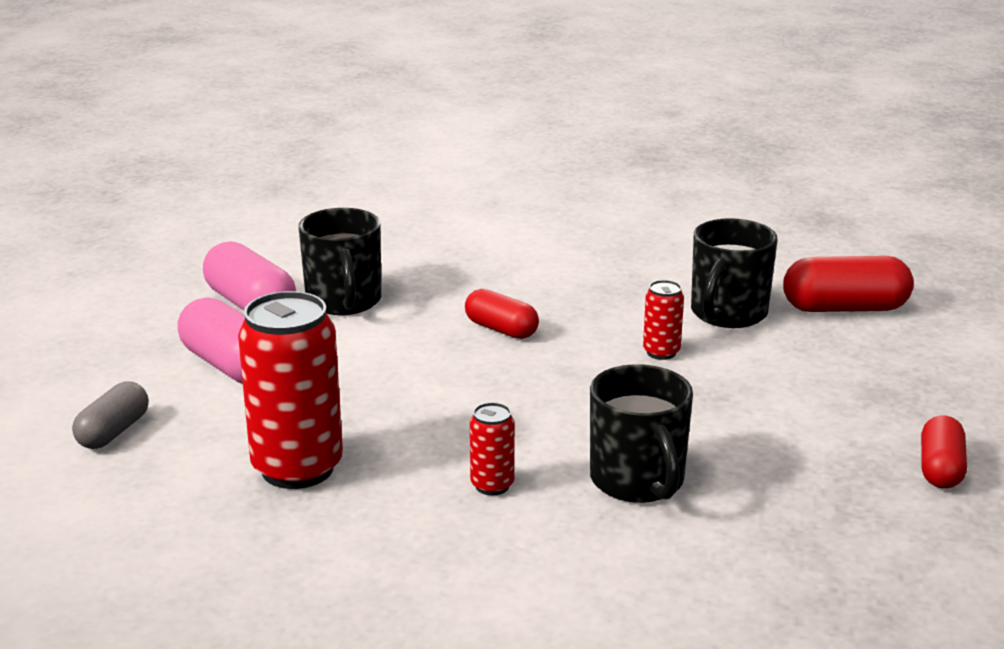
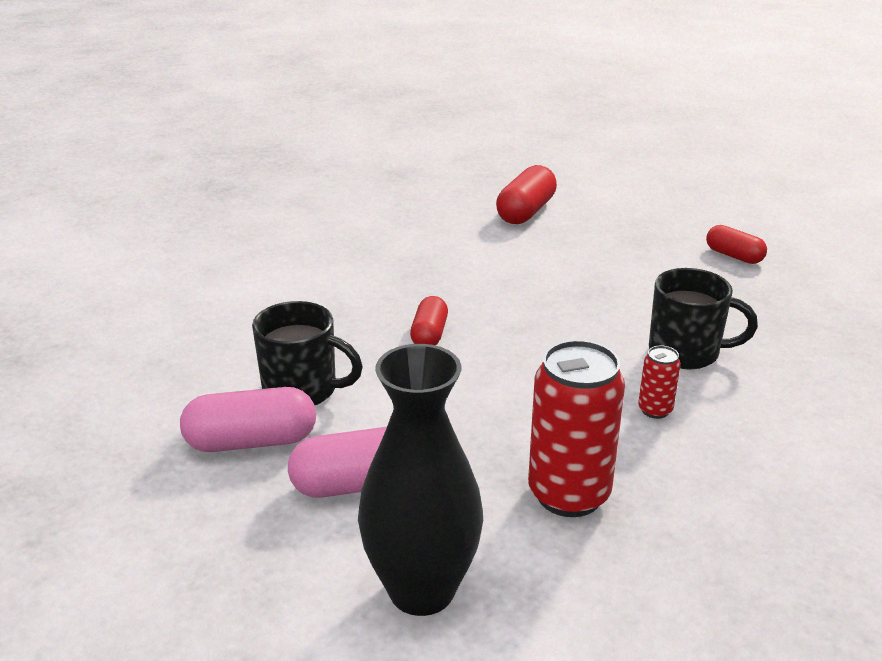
camera: 60 degrees left, 5 degrees up
grey capsule [72,382,149,449] -> black vase [358,344,483,616]
red capsule [465,289,539,339] -> red capsule turned 60 degrees counterclockwise [410,296,448,346]
red can [643,280,684,360] -> none
black mug [691,218,777,328] -> none

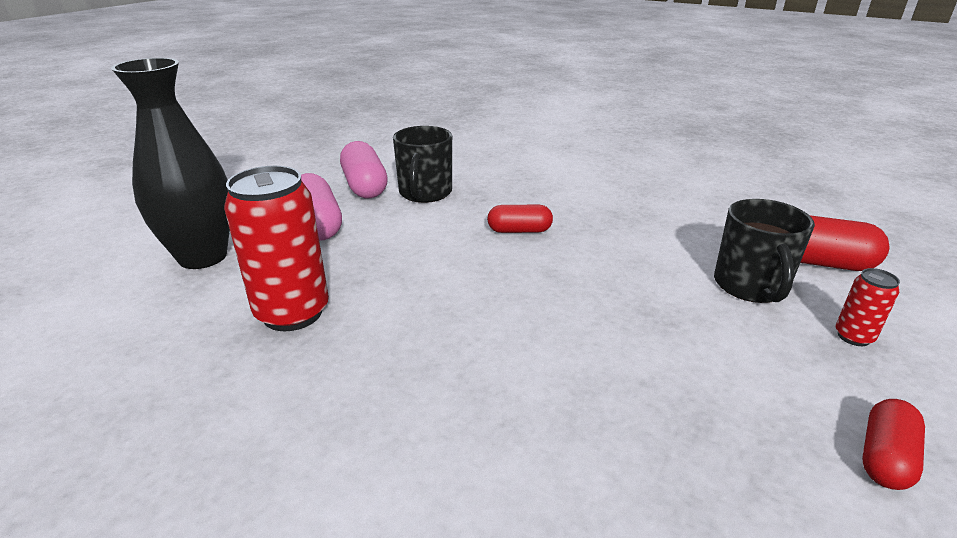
camera: 80 degrees right, 0 degrees up
red can [638,346,681,419] -> red can moved to [836,268,900,346]
black mug [649,268,758,369] -> black mug moved to [714,199,815,303]

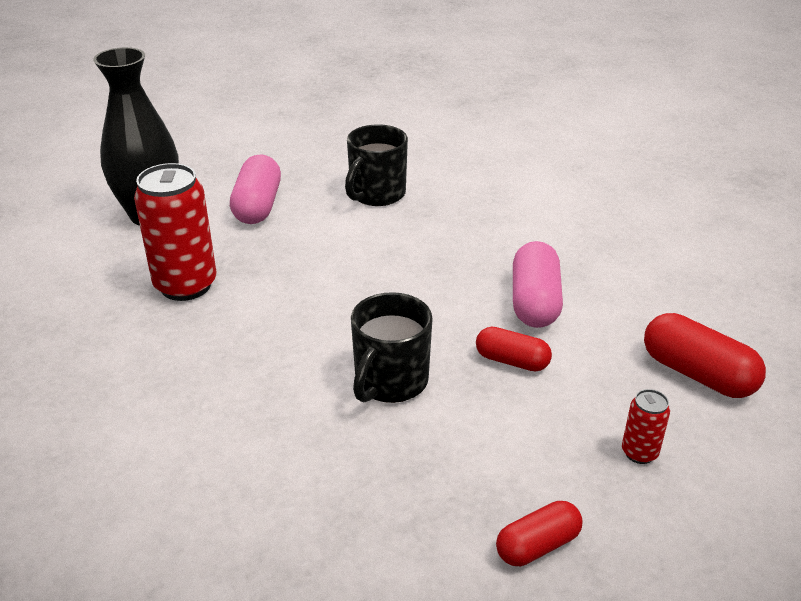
camera: 25 degrees right, 5 degrees up
pink capsule [340,141,388,198] -> pink capsule moved to [513,241,563,328]
red capsule [487,205,553,233] -> red capsule moved to [476,327,552,371]
black mug [714,199,815,303] -> black mug moved to [351,292,433,403]

